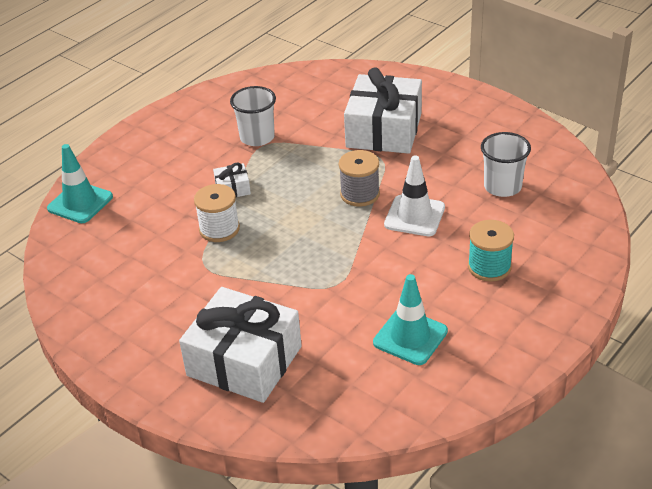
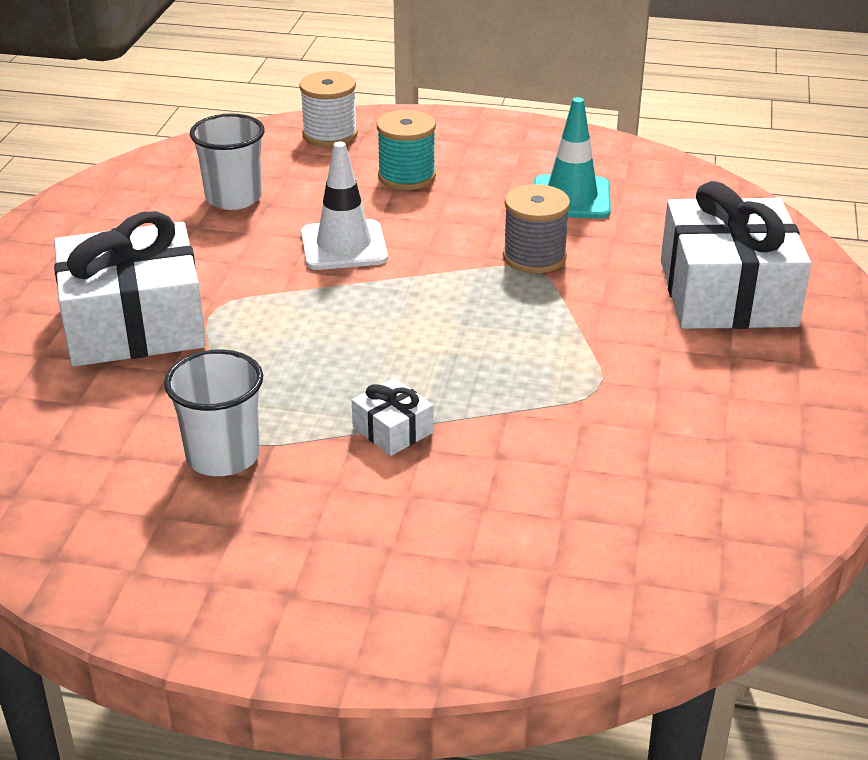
camera: 120 degrees left, 5 degrees down
turquoise traffic cone [47,144,113,223] -> none
white spool [194,184,240,242] -> white spool moved to [299,71,358,147]
grey spool [339,150,380,207] -> grey spool moved to [503,184,570,273]

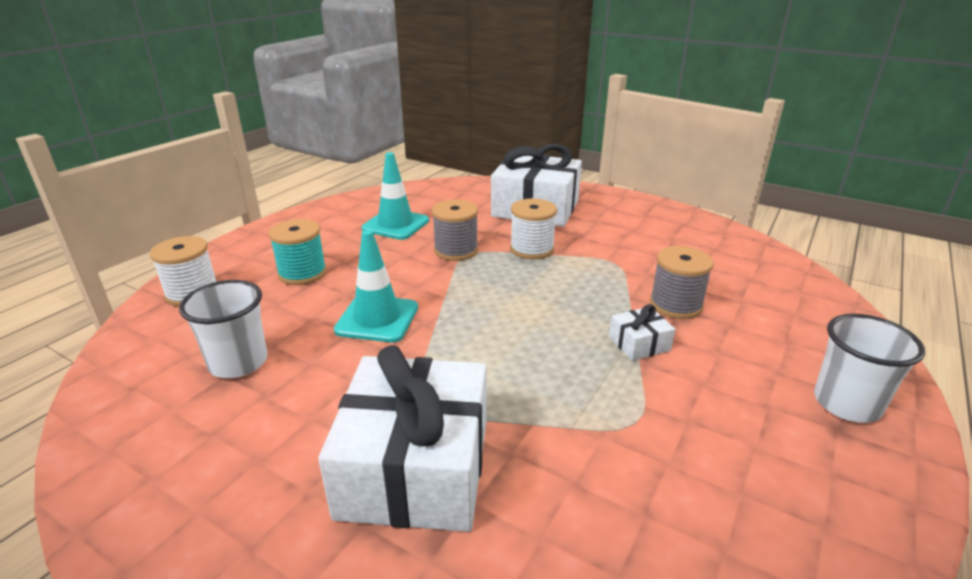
camera: 70 degrees left, 5 degrees down
white cup [164,349,263,476] -> white cup moved to [814,314,925,423]
white traffic cone [301,142,388,270] -> turquoise traffic cone [334,230,418,342]
none -> white spool [510,198,557,259]
none -> grey spool [649,246,714,319]

